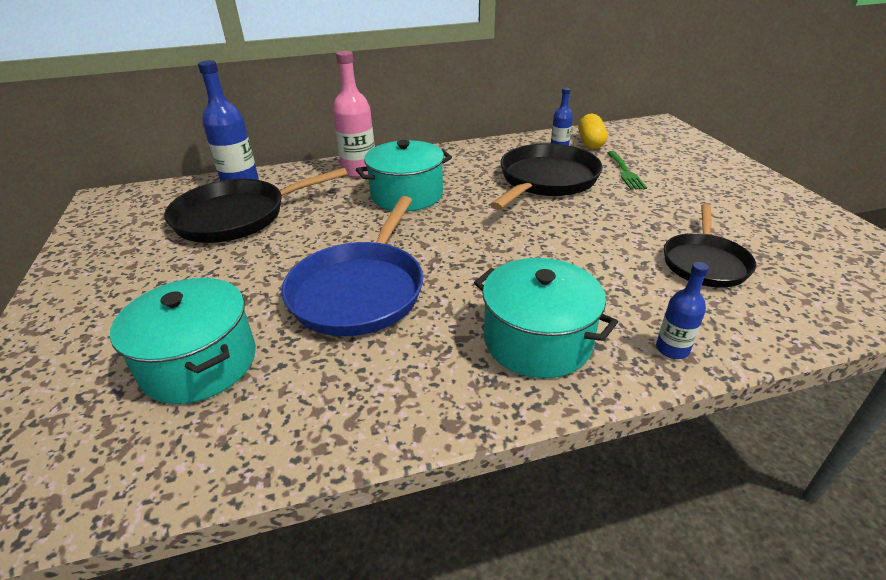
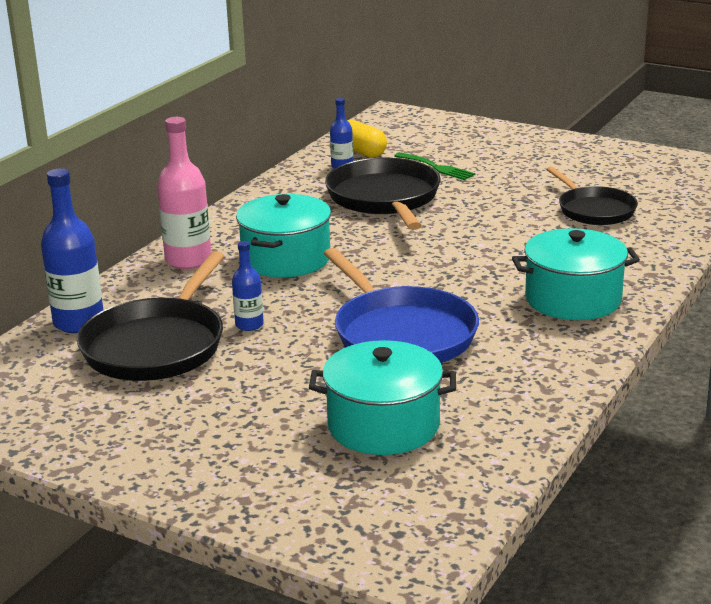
camera: 45 degrees left, 10 degrees down
blue bottle [656,262,709,359] -> blue bottle moved to [232,241,264,331]

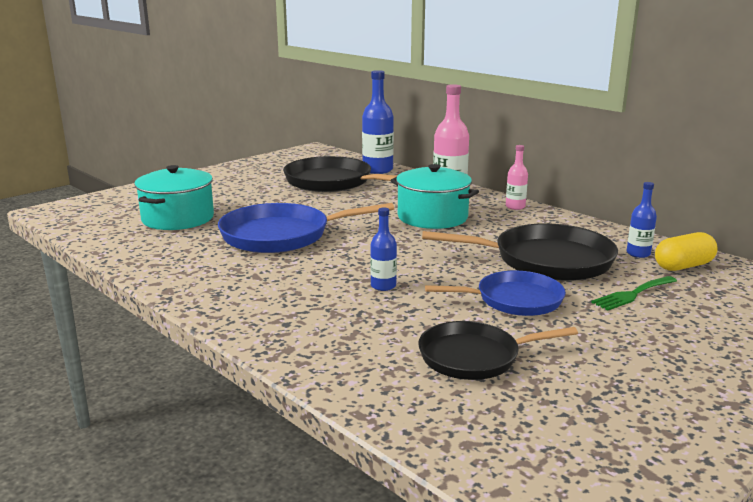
camera: 105 degrees right, 5 degrees down
blue bottle [232,241,264,331] -> blue bottle moved to [370,208,397,291]
turquoise pot [512,228,640,320] -> none
none -> blue pan [425,271,566,316]
none -> pink bottle [506,145,528,210]

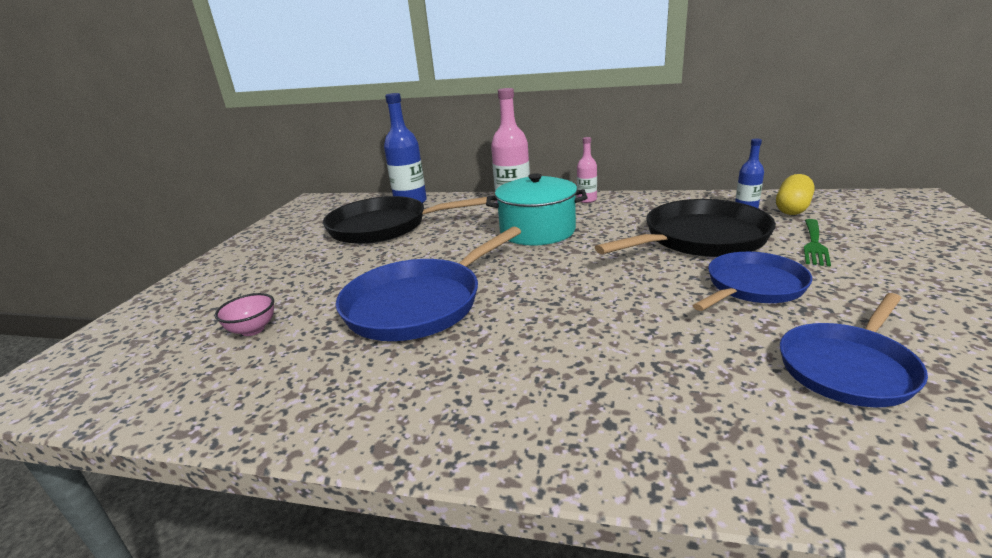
camera: 30 degrees left, 5 degrees up
turquoise pot [134,165,214,230] -> pink bowl [215,293,274,336]
blue bottle [370,208,397,291] -> none
black pan [418,321,578,380] -> blue pan [780,293,928,407]

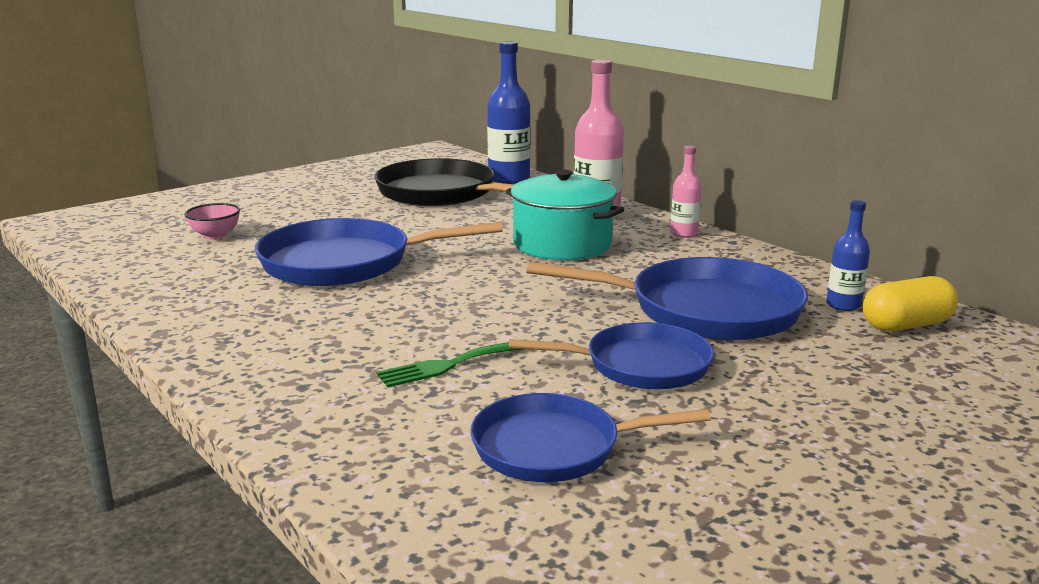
camera: 35 degrees right, 5 degrees down
black pan [595,199,776,257] -> blue pan [527,257,808,341]
green fork [804,219,831,266] -> green fork moved to [377,342,524,388]

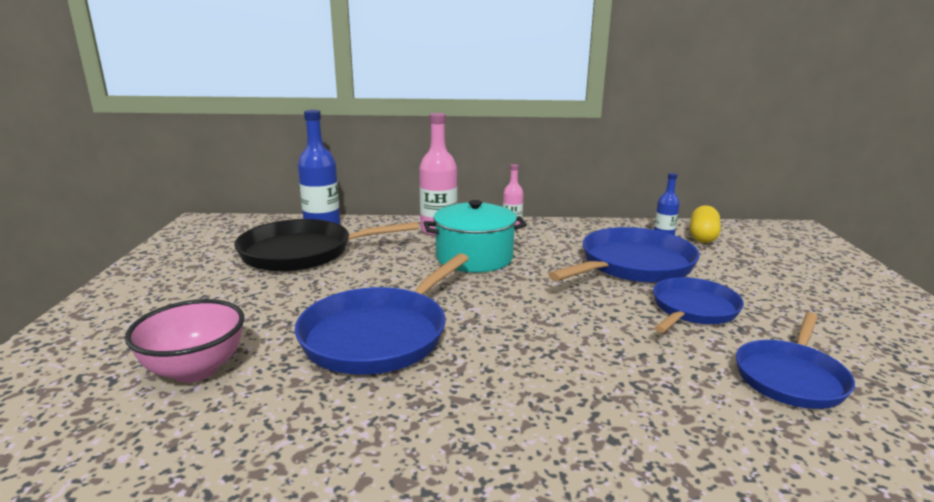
camera: 50 degrees left, 0 degrees up
pink bowl [185,203,240,240] -> pink bowl [125,299,245,382], size x1.72
green fork [377,342,524,388] -> none

